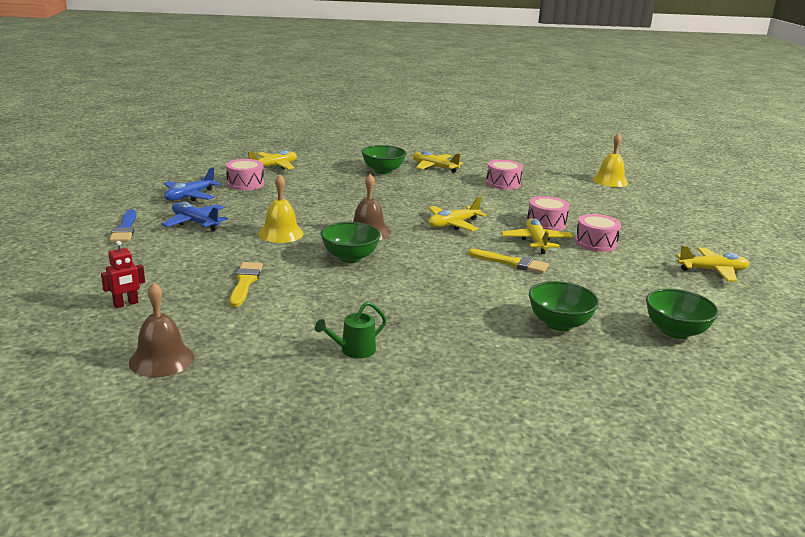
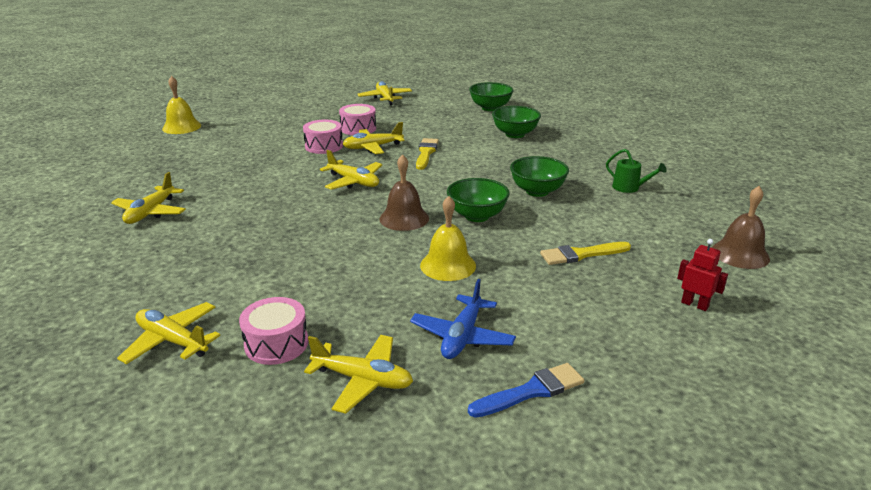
camera: 105 degrees left, 5 degrees up
blue plane [164,167,221,201] -> yellow plane [304,335,413,414]
green bowl [362,145,407,174] -> green bowl moved to [510,156,569,197]
pink drum [486,160,523,190] -> none

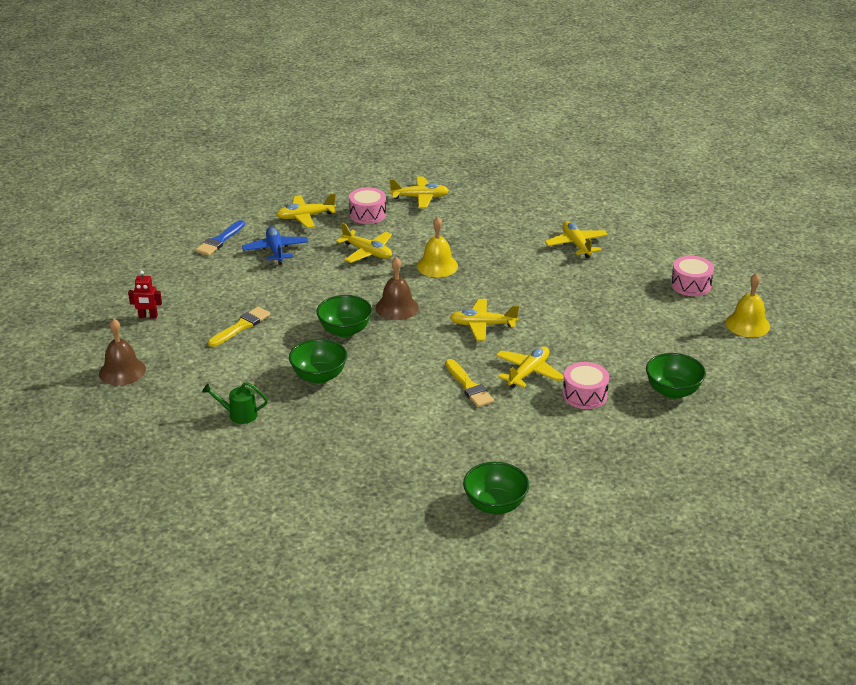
camera: 145 degrees right, 5 degrees up
pink drum [303,120,343,154] -> pink drum moved to [671,256,714,296]
yellow plane [357,81,412,105] -> yellow plane moved to [336,223,392,263]
yellow bell [420,196,476,281] -> yellow bell moved to [417,216,458,277]
green bowl [492,106,541,138] -> green bowl moved to [646,353,706,399]

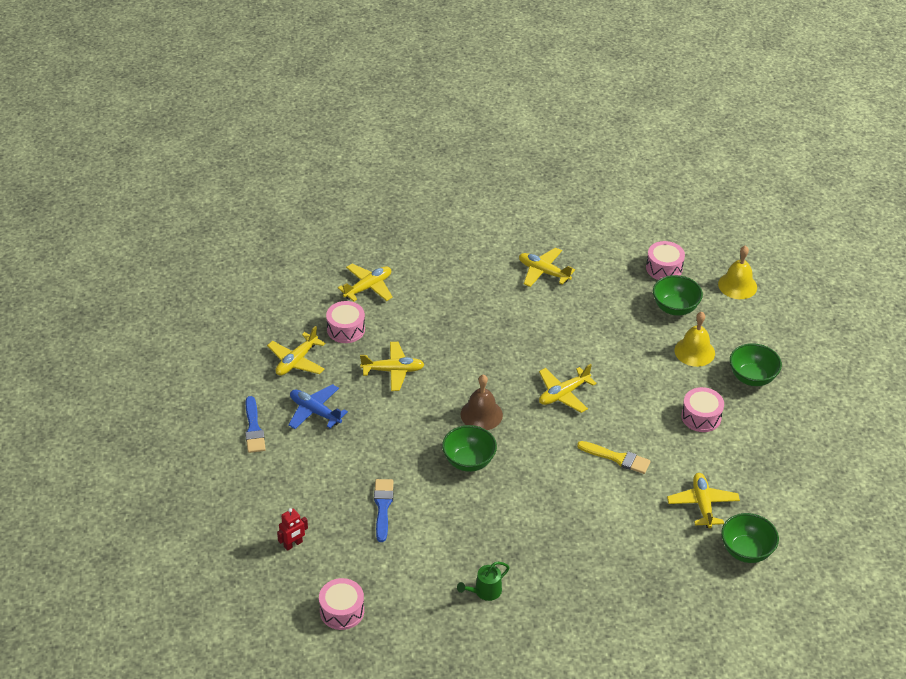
camera: 40 degrees left, 10 degrees up
brown bell [99,319,146,386] -> pink drum [319,578,364,630]
yellow brush [208,307,271,347] -> blue brush [374,479,393,542]
green bowl [289,339,347,384] -> green bowl moved to [653,275,703,316]
yellow bell [417,216,458,277] -> yellow bell moved to [674,312,715,367]
yellow plane [496,346,564,388] -> yellow plane moved to [667,473,740,528]

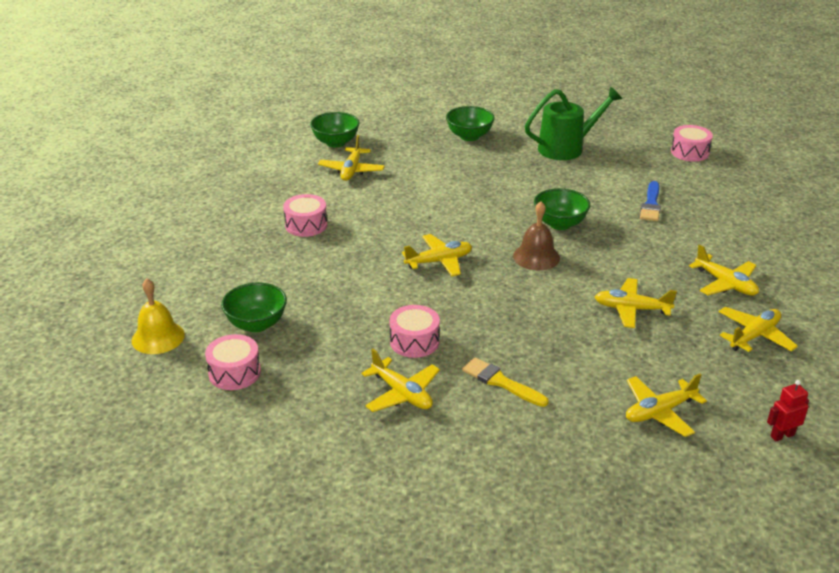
camera: 165 degrees left, 10 degrees down
blue brush [245,396,266,453] -> none
red robot [277,508,308,551] -> red robot moved to [767,380,809,442]
blue plane [288,384,348,429] -> yellow plane [689,244,759,296]
pink drum [326,301,365,343] -> pink drum moved to [389,305,440,358]
green watering can [457,562,510,601] -> green watering can [525,87,622,160], size x1.96
yellow brush [577,441,651,474] -> yellow brush moved to [462,357,549,407]
yellow bell [674,312,715,367] -> none
green bowl [730,343,782,386] -> green bowl moved to [446,106,495,141]

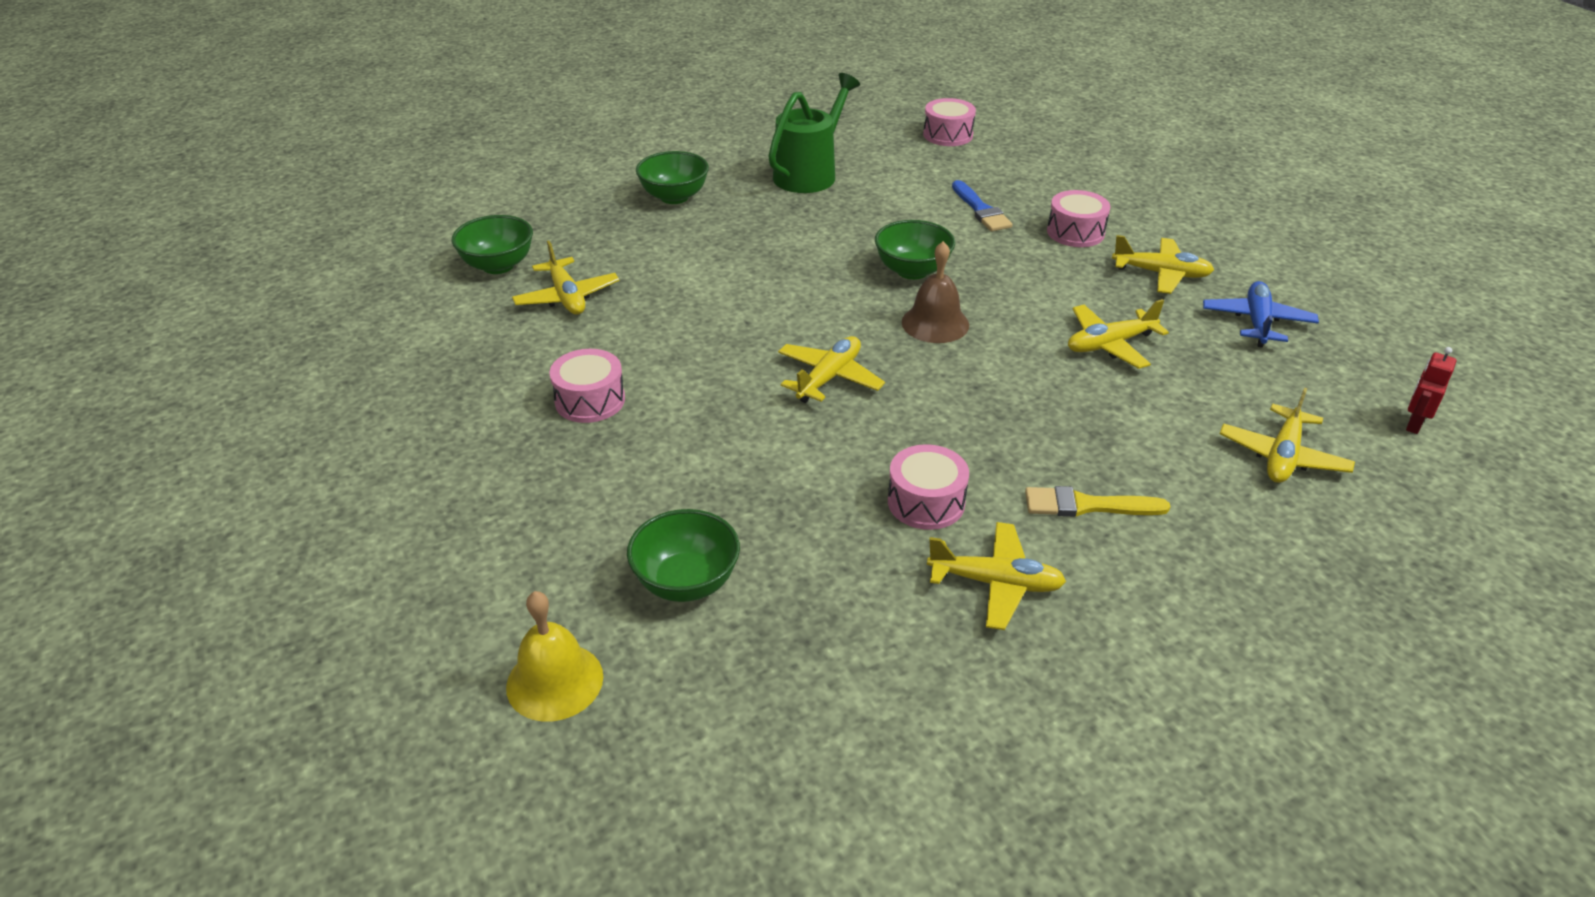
camera: 35 degrees left, 5 degrees up
pink drum [205,334,261,390] -> pink drum moved to [1047,190,1111,247]
yellow plane [719,307,798,352] -> blue plane [1203,281,1319,347]

